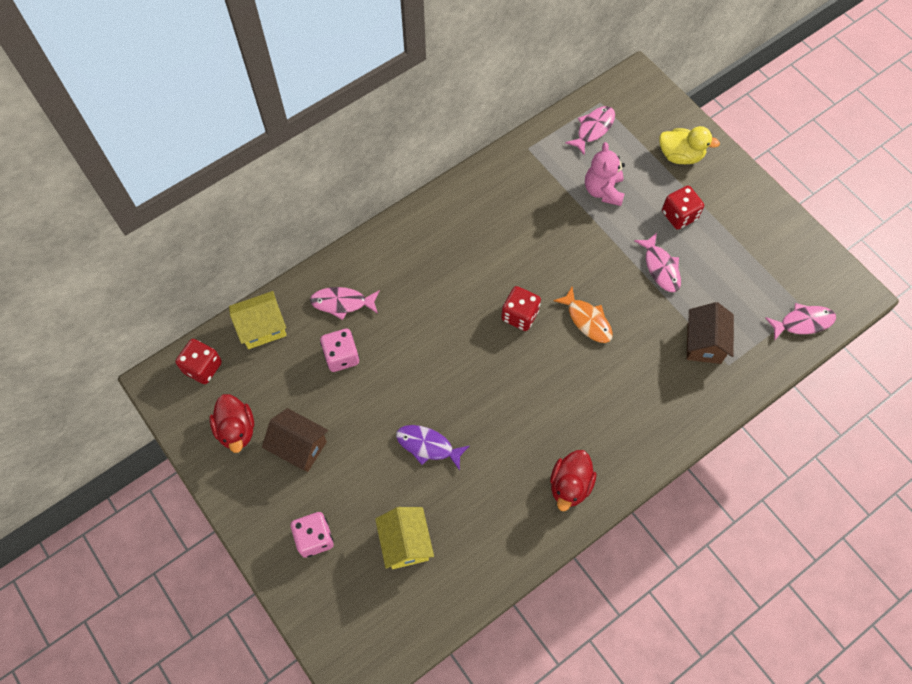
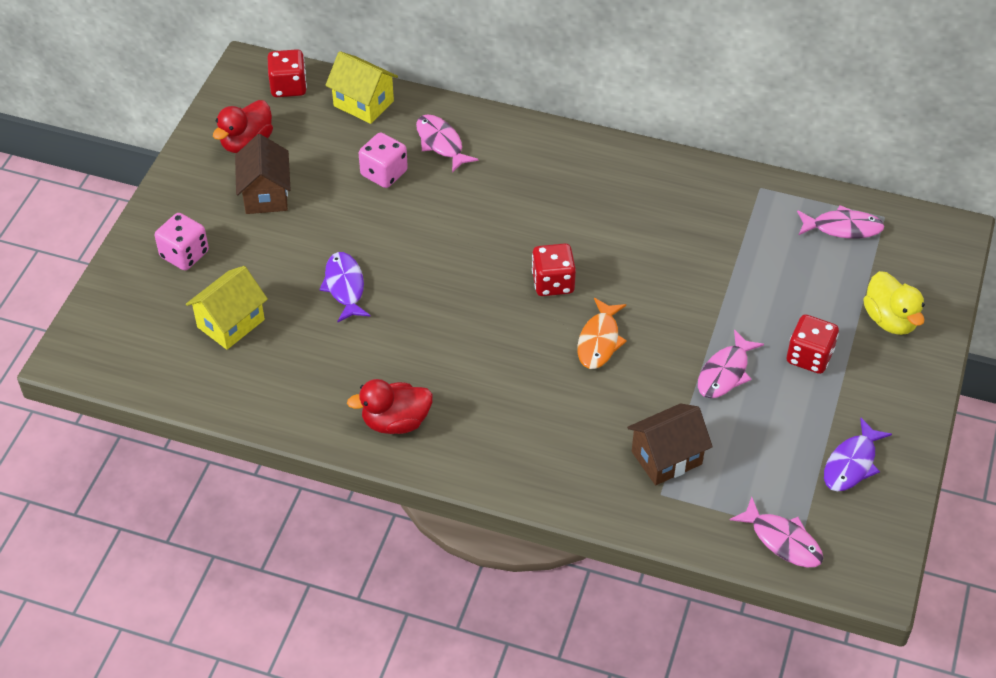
camera: 55 degrees right, 15 degrees down
pink teddy bear [585,142,625,206] -> none
none -> purple fish [824,418,892,491]

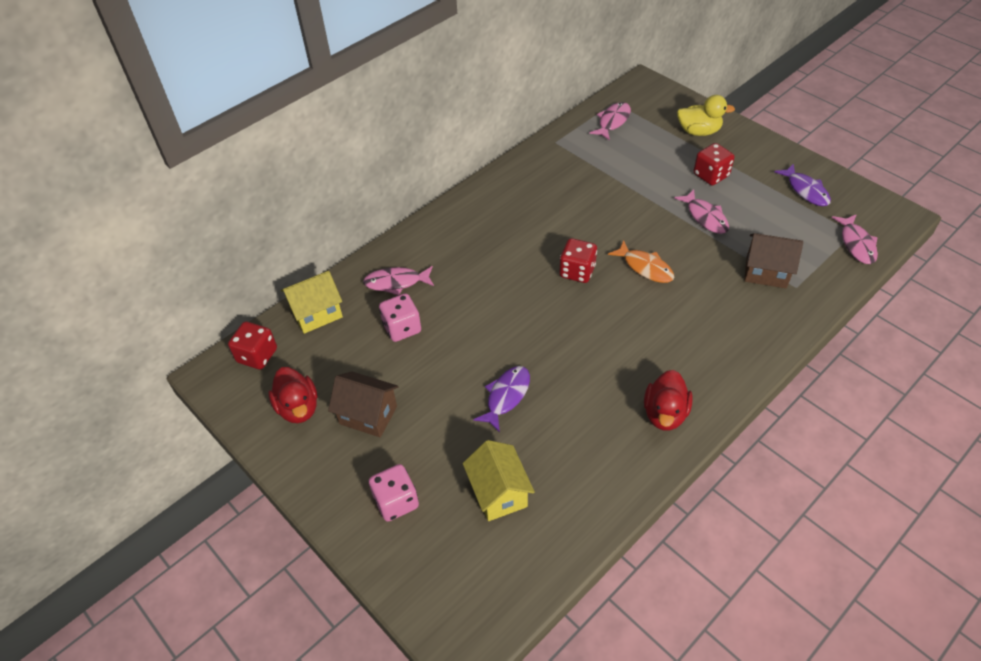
camera: 60 degrees left, 0 degrees up
purple fish [319,252,371,322] -> purple fish turned 105 degrees clockwise [473,366,530,433]
brown house [627,403,713,485] -> brown house turned 75 degrees counterclockwise [744,233,803,288]
pink fish [730,497,823,567] -> pink fish turned 105 degrees clockwise [832,214,878,264]

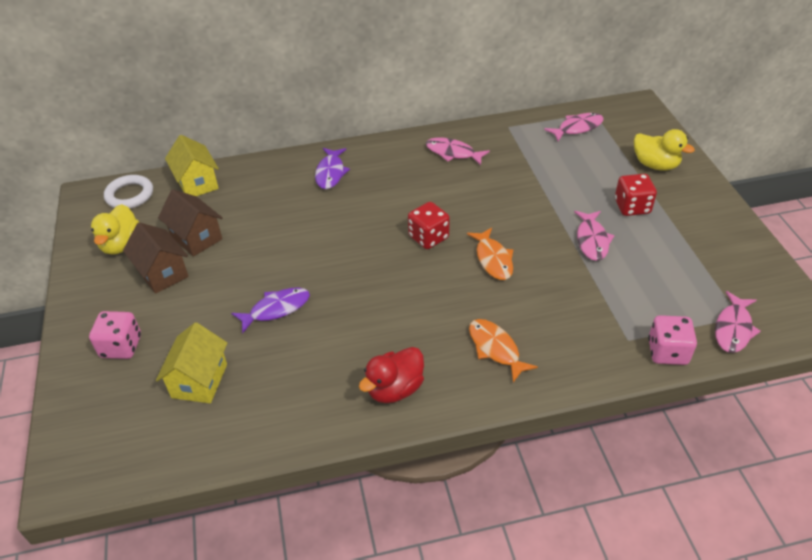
camera: 30 degrees right, 5 degrees down
red dice [228,321,277,370] -> white ring [104,175,153,209]
red duck [268,367,317,423] -> yellow duck [91,204,139,255]
yellow house [281,271,343,334] -> yellow house turned 60 degrees clockwise [165,135,219,196]
pink fish [363,266,434,296] -> pink fish moved to [426,137,490,165]
pink dice [379,293,421,342] -> pink dice moved to [648,315,697,365]
brown house [744,233,803,288] -> brown house moved to [158,189,223,256]
purple fish [774,164,831,206] -> purple fish moved to [315,148,350,189]
none -> orange fish [469,319,538,383]

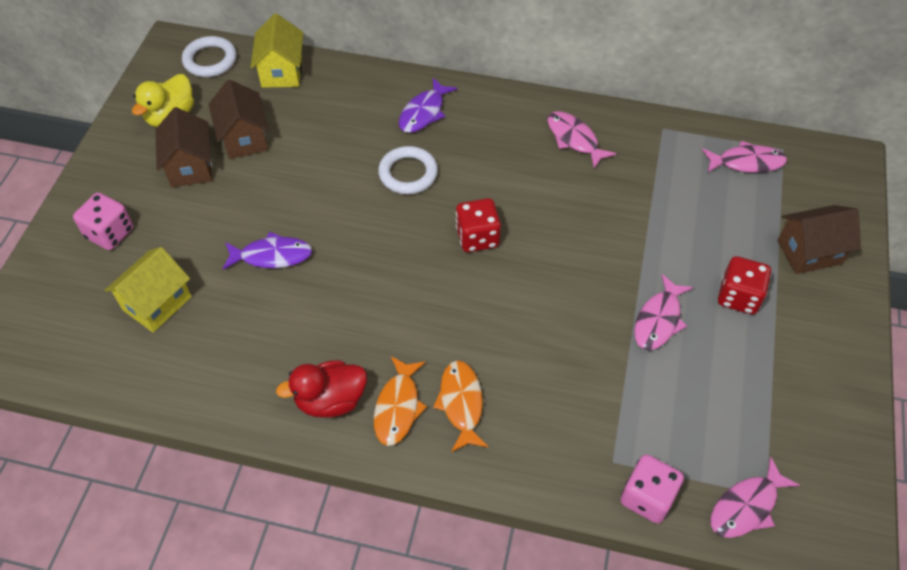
camera: 25 degrees right, 10 degrees up
orange fish [467,227,513,280] -> orange fish moved to [374,356,427,446]
yellow duck [634,129,695,170] -> brown house [777,205,861,274]
none -> white ring [378,146,438,194]

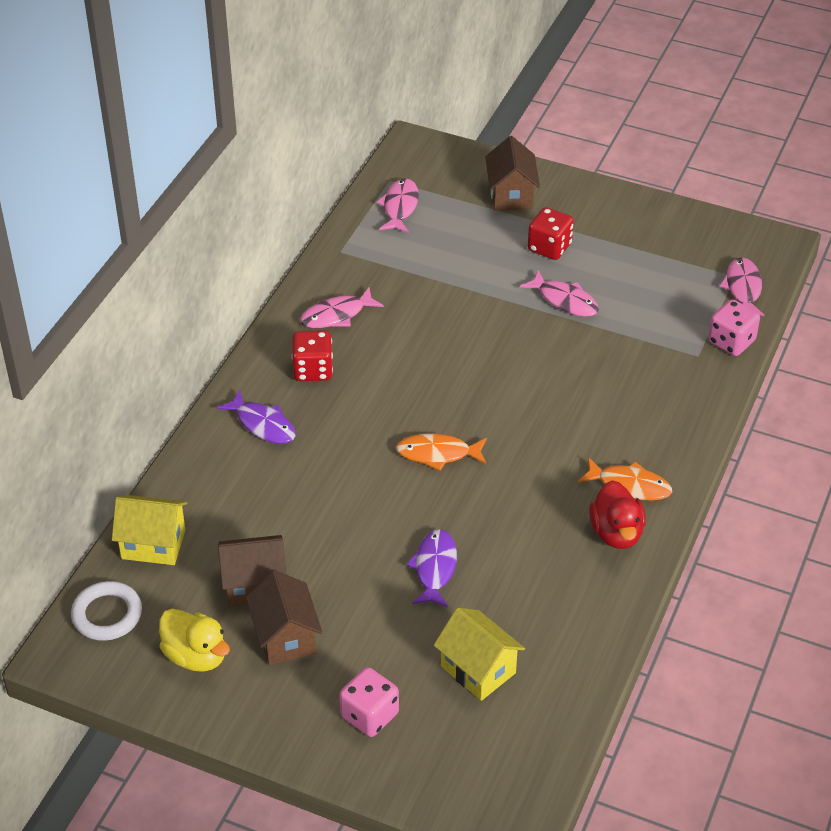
camera: 80 degrees left, 10 degrees down
brown house [155,107,212,187] -> brown house turned 75 degrees clockwise [246,570,322,665]
white ring [378,146,438,194] -> none
orange fish [433,360,488,452] -> orange fish moved to [396,434,487,471]
red dice [456,198,501,252] -> red dice moved to [292,331,333,381]
pink fish [711,457,800,538] -> pink fish turned 150 degrees counterclockwise [719,257,764,316]

